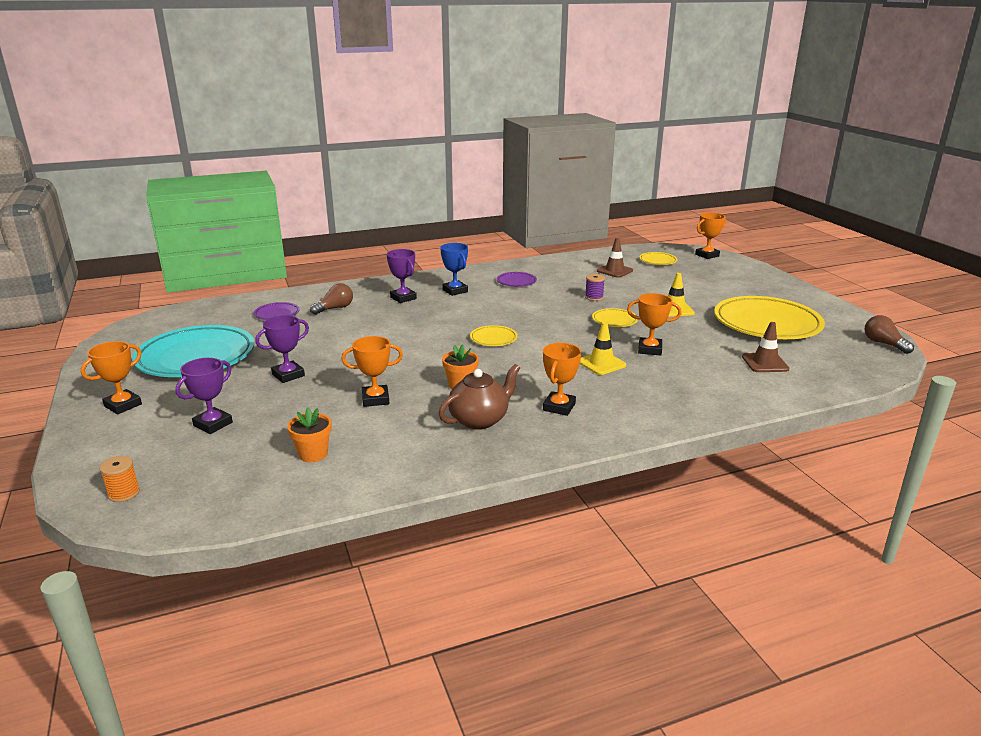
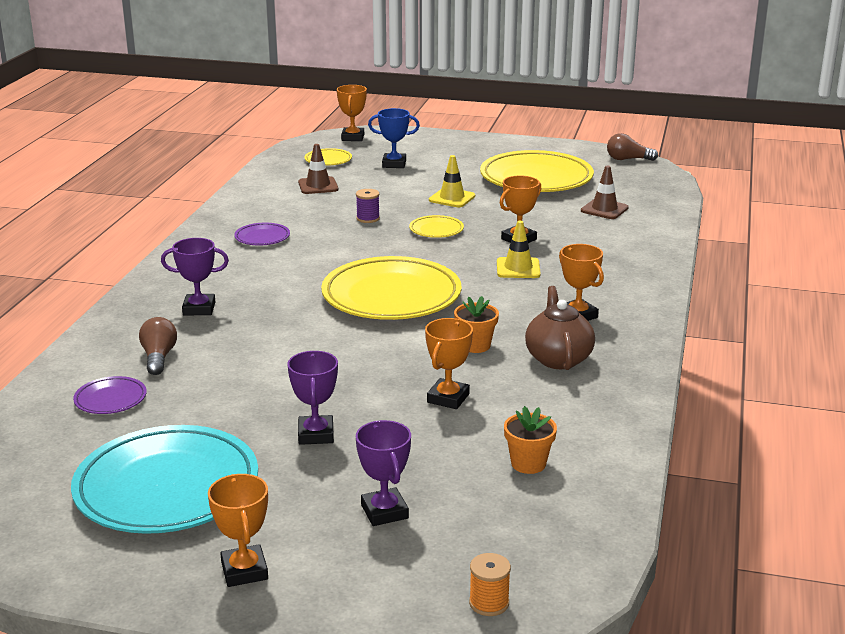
camera: 55 degrees left, 0 degrees up
blue trophy [440,243,468,296] -> blue trophy moved to [368,108,420,168]
yellow plate [470,325,518,346] -> yellow plate [321,256,461,320], size x2.28

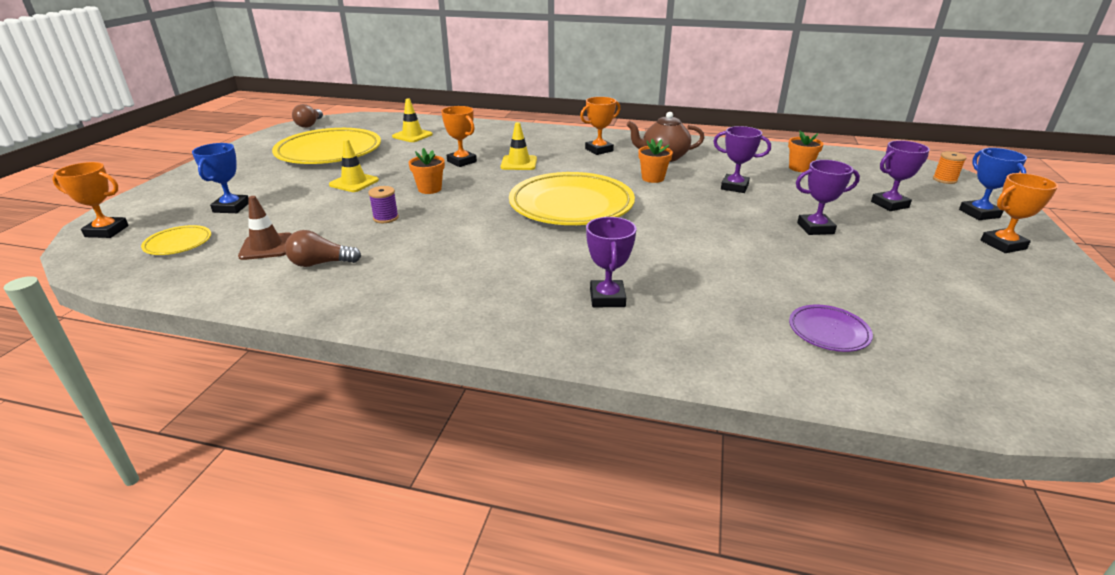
camera: 90 degrees left, 5 degrees up
turquoise plate [71,425,258,534] -> none
brown light bulb [139,317,177,375] -> brown light bulb moved to [285,230,361,267]
purple plate [234,223,290,246] -> none
yellow plate [409,215,464,238] -> orange flower pot [409,148,445,194]
orange trophy [425,318,473,409] -> purple trophy [713,126,771,193]
brown traffic cone [581,166,629,219] -> yellow traffic cone [392,98,433,142]
none -> blue trophy [959,148,1027,220]

